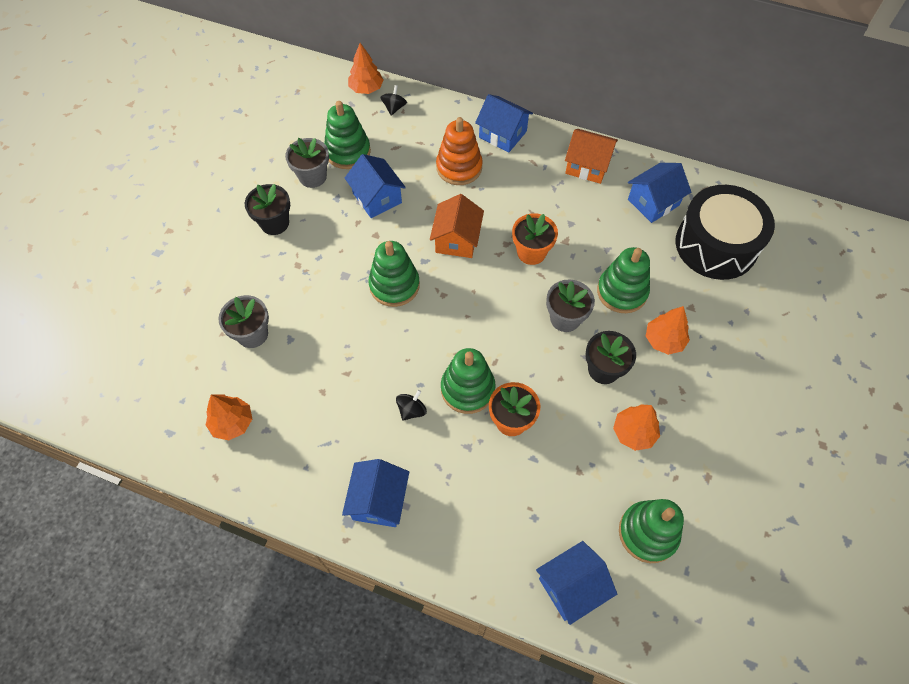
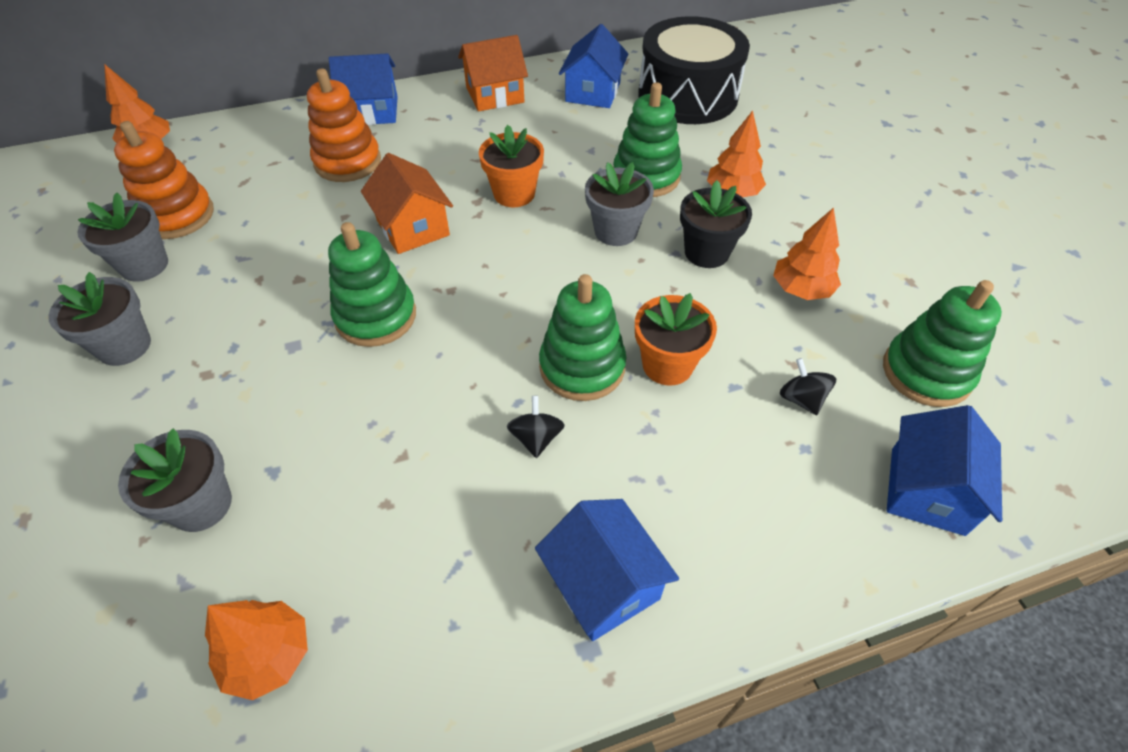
camera: 40 degrees left, 10 degrees down
black flower pot [245,184,290,235] -> grey flower pot [48,272,151,366]
green stacking toy [324,101,371,169] -> orange stacking toy [114,121,214,239]
blue house [345,154,406,218] -> none
black spinning top [380,85,407,116] -> black spinning top moved to [780,358,836,415]

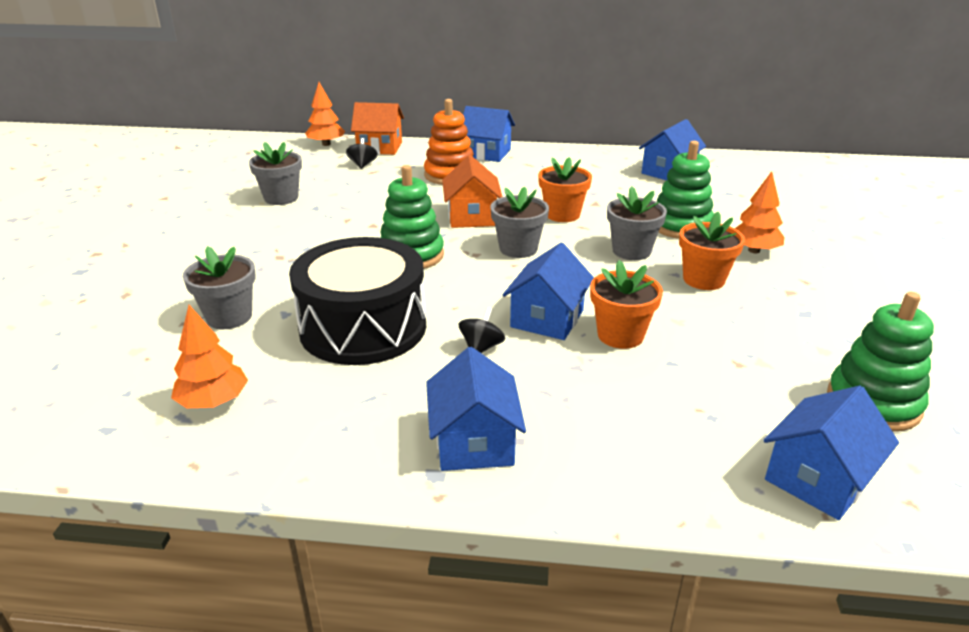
camera: 25 degrees right, 20 degrees down
grey flower pot [48,272,151,366] -> grey flower pot moved to [490,187,549,258]
orange stacking toy [114,121,214,239] -> none
orange house [458,35,528,111] -> orange house moved to [351,102,404,155]
green stacking toy [539,274,626,401] -> blue house [503,243,594,340]
black drum [638,16,750,124] -> black drum moved to [289,237,426,365]
black flower pot [680,180,752,268] -> orange flower pot [679,212,745,290]
orange tree [773,207,841,300] -> none
black spinning top [780,358,836,415] -> black spinning top moved to [346,138,378,169]

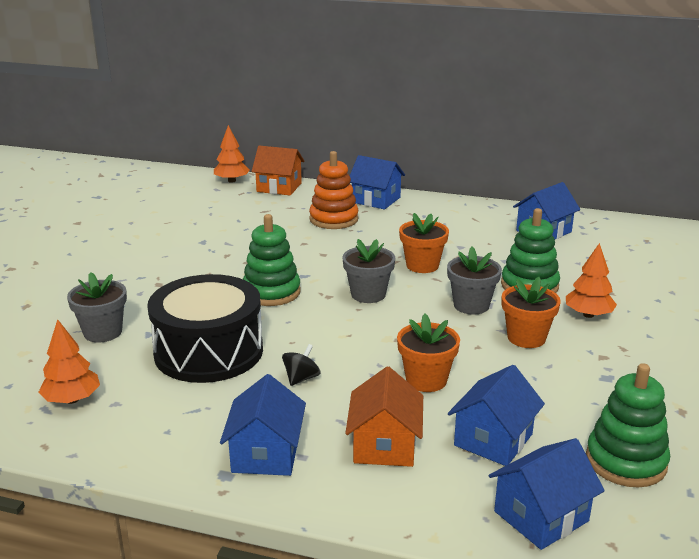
camera: 10 degrees right, 5 degrees down
grey flower pot [249,142,302,205] -> none
black spinning top [346,138,378,169] -> none
orange house [442,155,503,228] -> orange house moved to [345,367,423,467]
blue house [503,243,594,340] -> blue house moved to [448,365,545,466]

